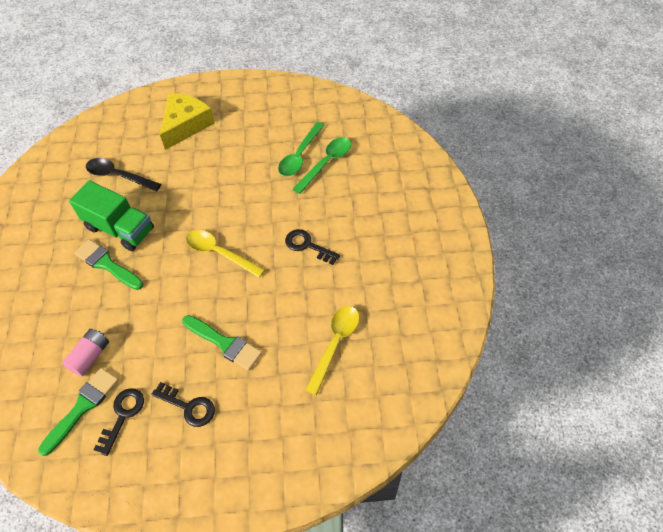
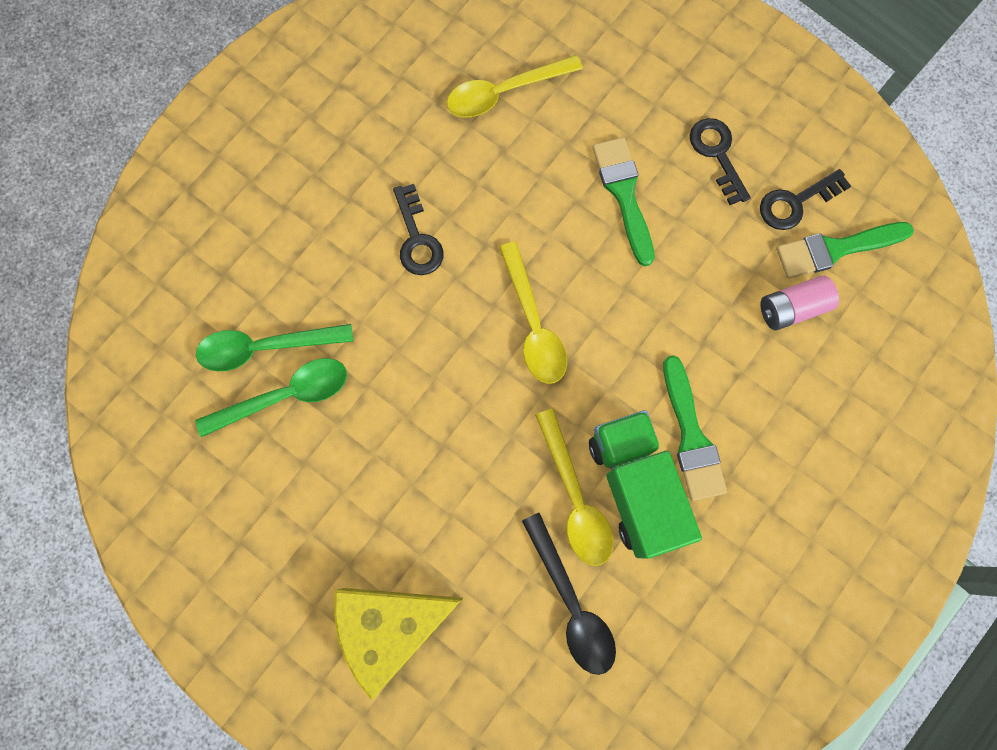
camera: 140 degrees left, 20 degrees up
none -> yellow spoon [535,409,613,566]

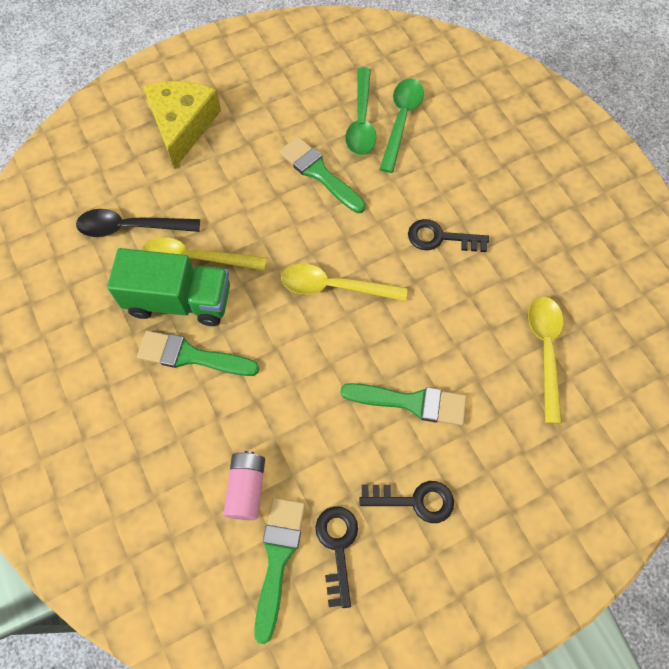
camera: 115 degrees right, 10 degrees down
none -> green brush [279,137,366,213]

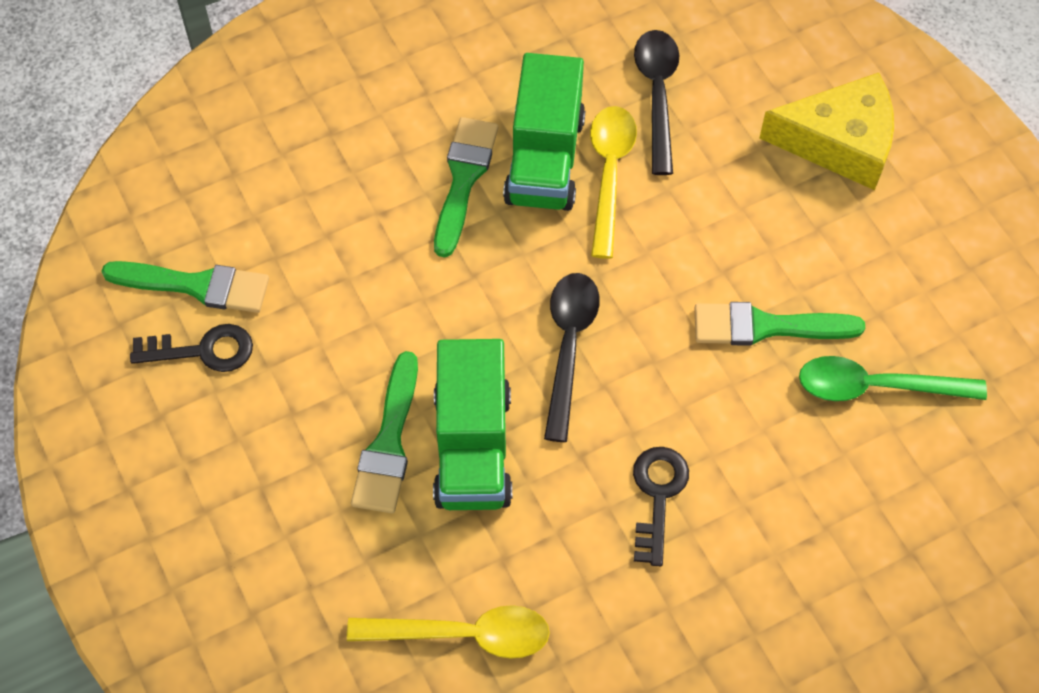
camera: 90 degrees right, 5 degrees down
pink battery [223,451,265,520] -> none
green brush [279,137,366,213] -> green brush turned 135 degrees counterclockwise [694,302,865,346]
yellow spoon [281,264,408,301] -> black spoon [544,273,600,442]
black key [359,481,454,523] -> none
green spoon [380,79,424,173] -> none
none -> green truck [433,339,512,510]

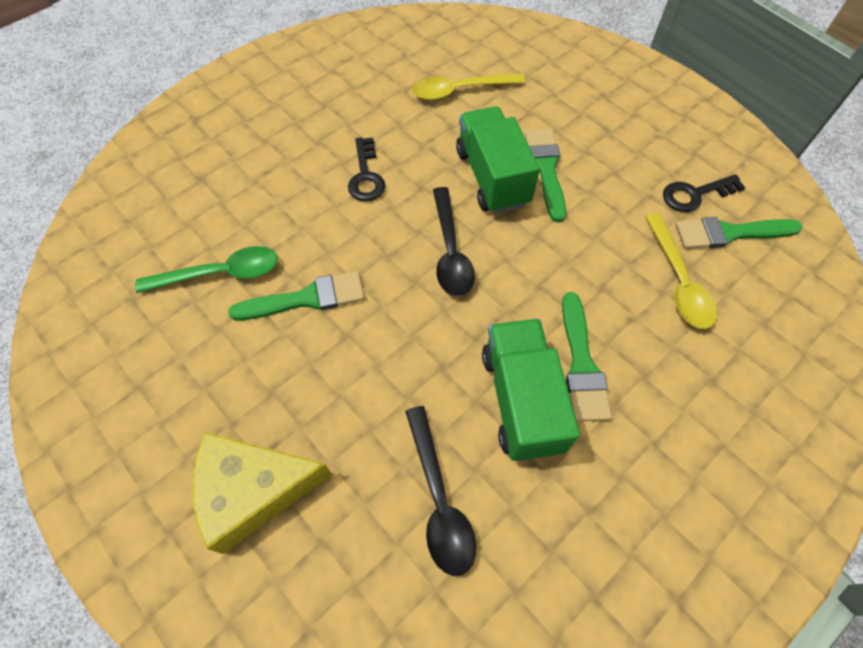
camera: 165 degrees right, 0 degrees up
yellow spoon [590,106,637,259] -> yellow spoon moved to [645,213,717,329]

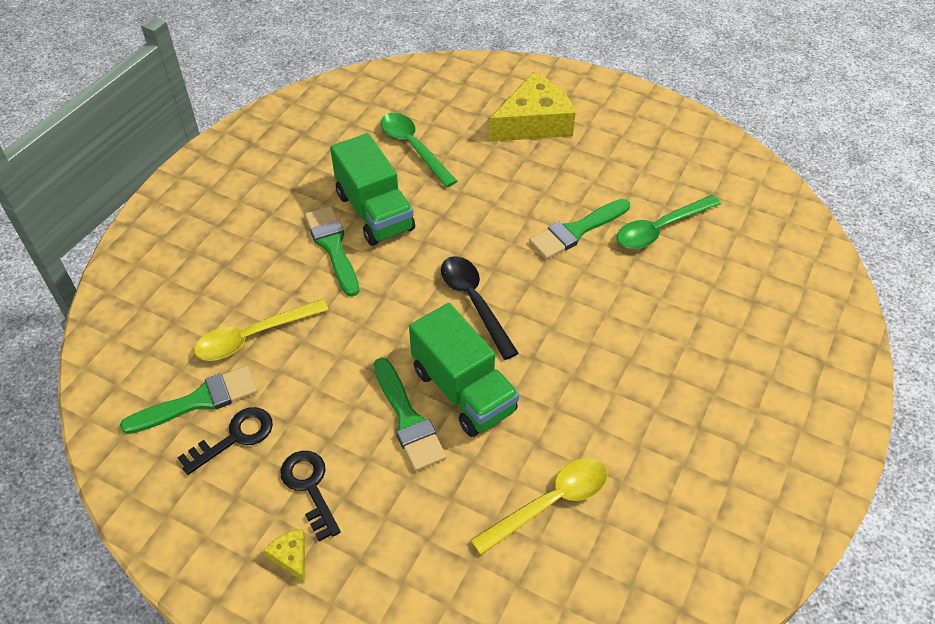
camera: 160 degrees right, 10 degrees down
black key [348,137,386,201] -> black key moved to [280,451,341,541]
black spoon [405,406,476,576] -> green spoon [381,113,457,187]
yellow spoon [645,213,717,329] -> yellow spoon turned 90 degrees counterclockwise [194,299,329,361]
none -> yellow cheese [264,529,305,583]

